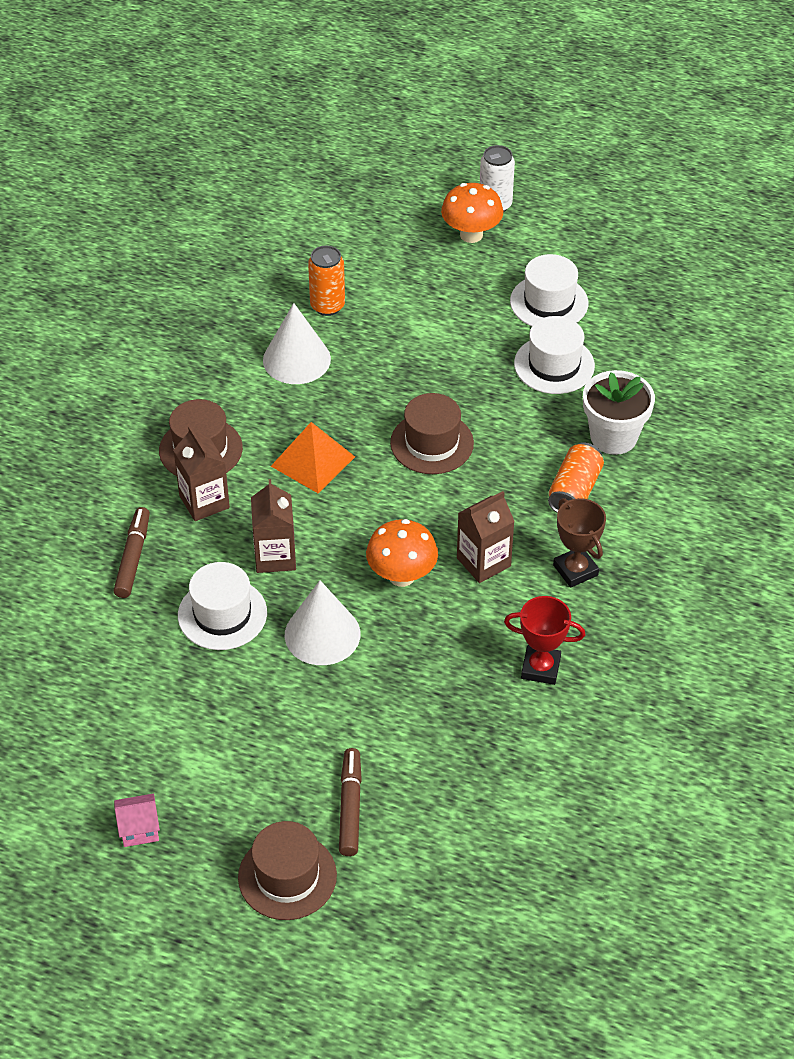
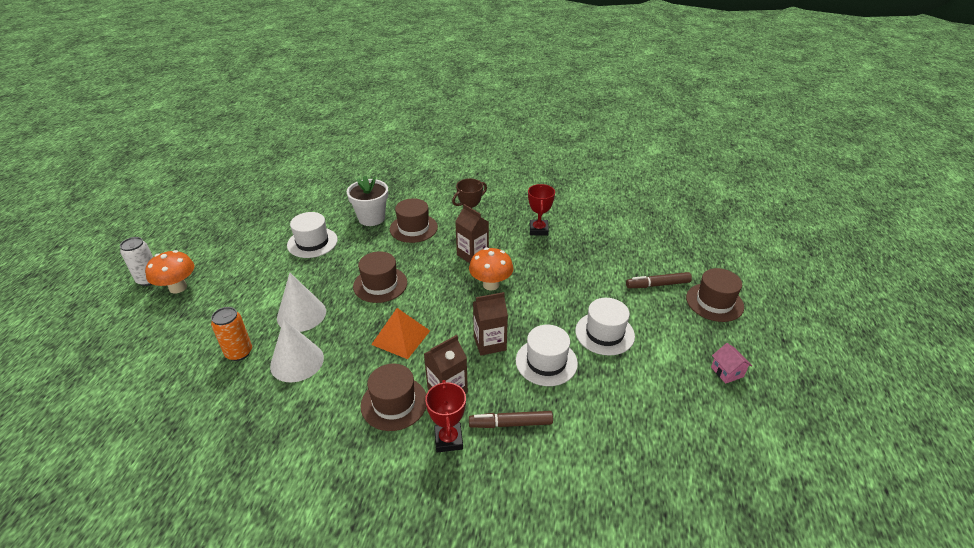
camera: 100 degrees left, 10 degrees down
white cone [285,580,361,665] -> white cone moved to [277,273,326,332]
white hat [510,254,588,326] -> white hat moved to [575,298,635,356]
orange can [548,442,604,513] -> brown hat [390,198,438,243]
none -> red trophy [425,380,466,453]

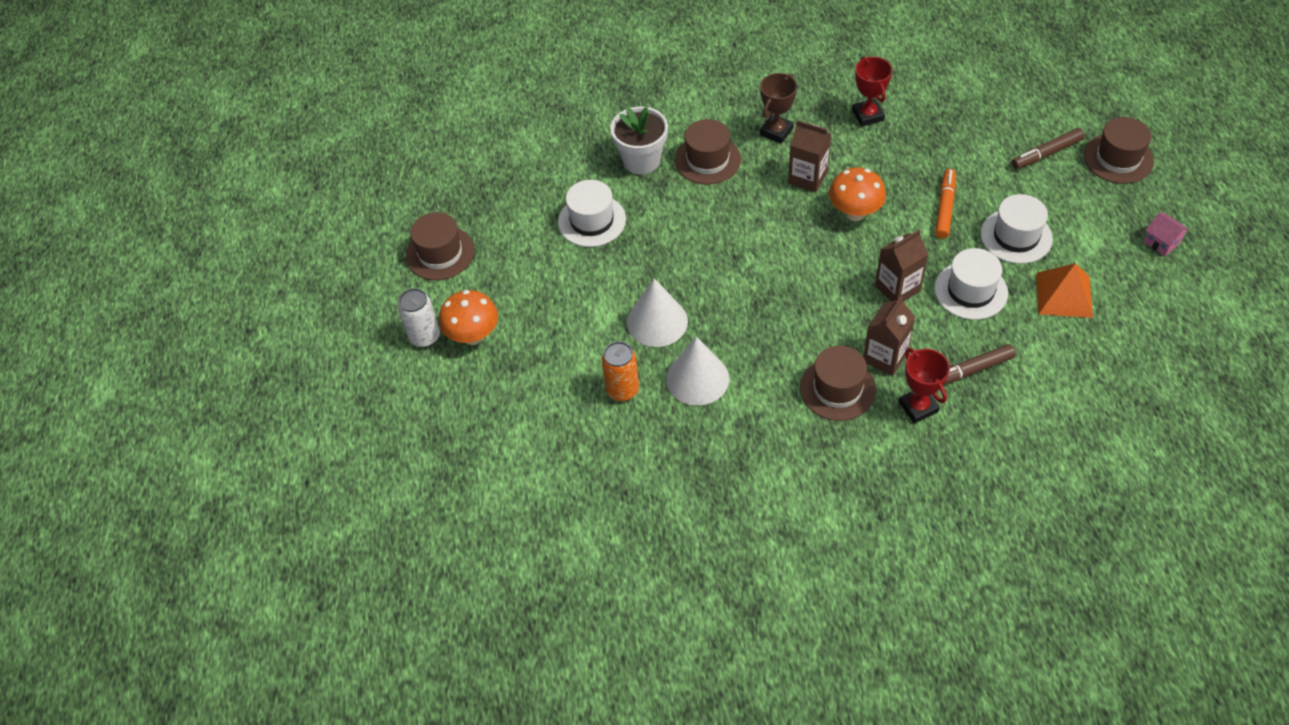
camera: 15 degrees left, 15 degrees up
brown hat [353,251,407,303] -> brown hat moved to [406,212,475,280]
orange pyramid [371,308,430,359] -> orange pyramid moved to [1036,263,1093,318]
none -> orange marker [935,169,956,239]

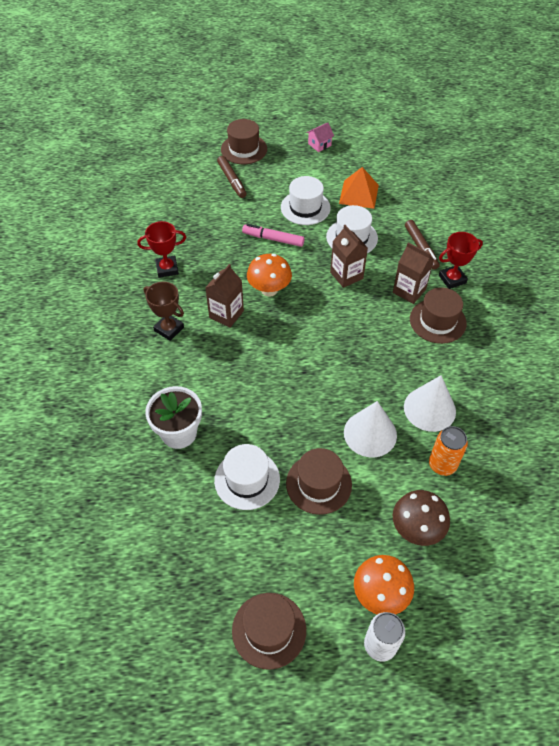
camera: 90 degrees left, 0 degrees up
brown hat [675,119,741,184] -> brown hat moved to [286,448,352,515]
orange marker [935,169,956,239] -> pink marker [242,224,305,247]
none -> brown mushroom [393,490,450,546]

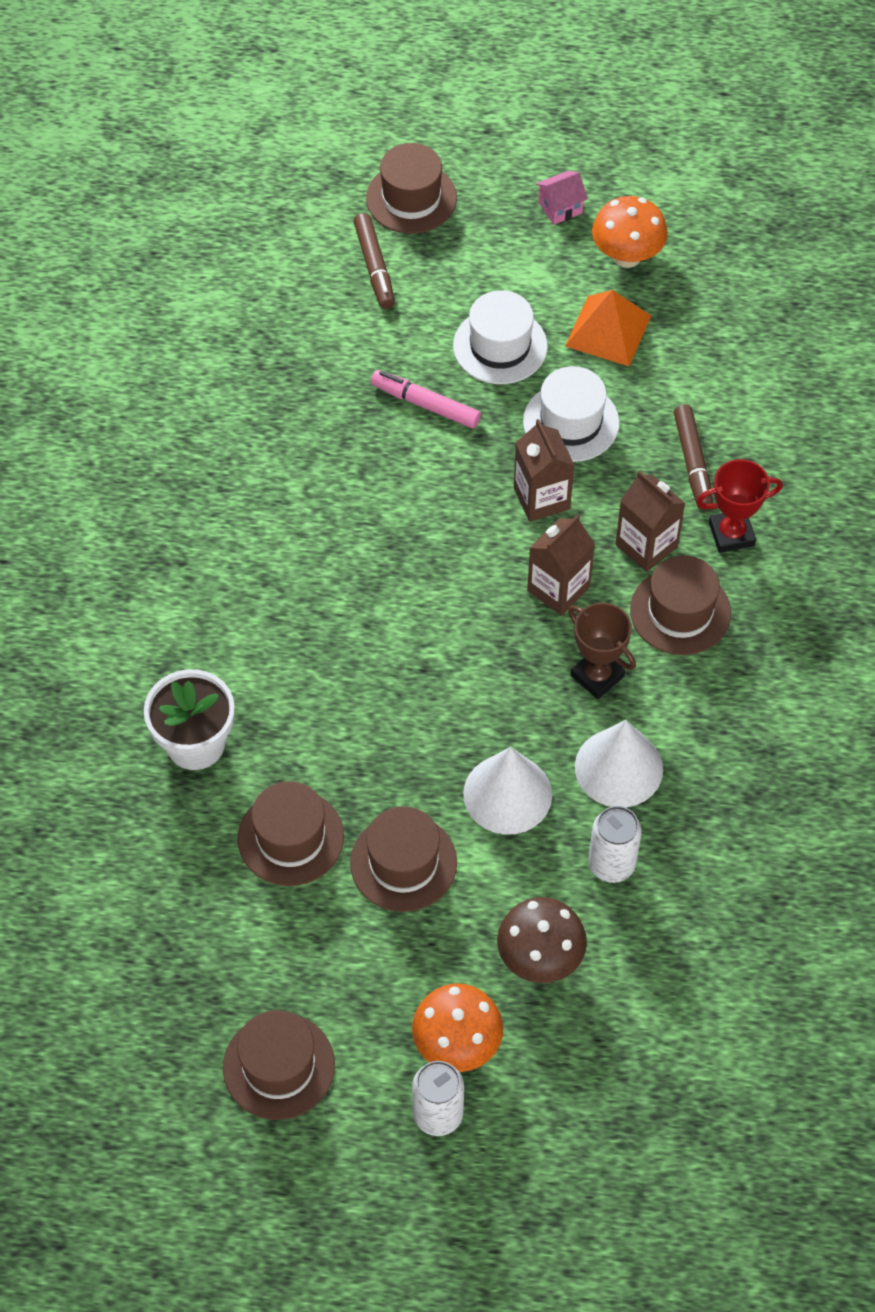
camera: 10 degrees right, 5 degrees up
red trophy [137,221,186,278] -> none
brown trophy [144,282,184,341] -> brown trophy moved to [568,603,636,699]
brown carton [205,264,244,328] -> brown carton moved to [527,514,595,616]
white hat [214,444,280,510] -> brown hat [238,781,344,886]
orange mushroom [247,254,292,297] -> orange mushroom moved to [592,196,668,268]
orange can [429,426,468,476] -> white can [588,806,642,883]

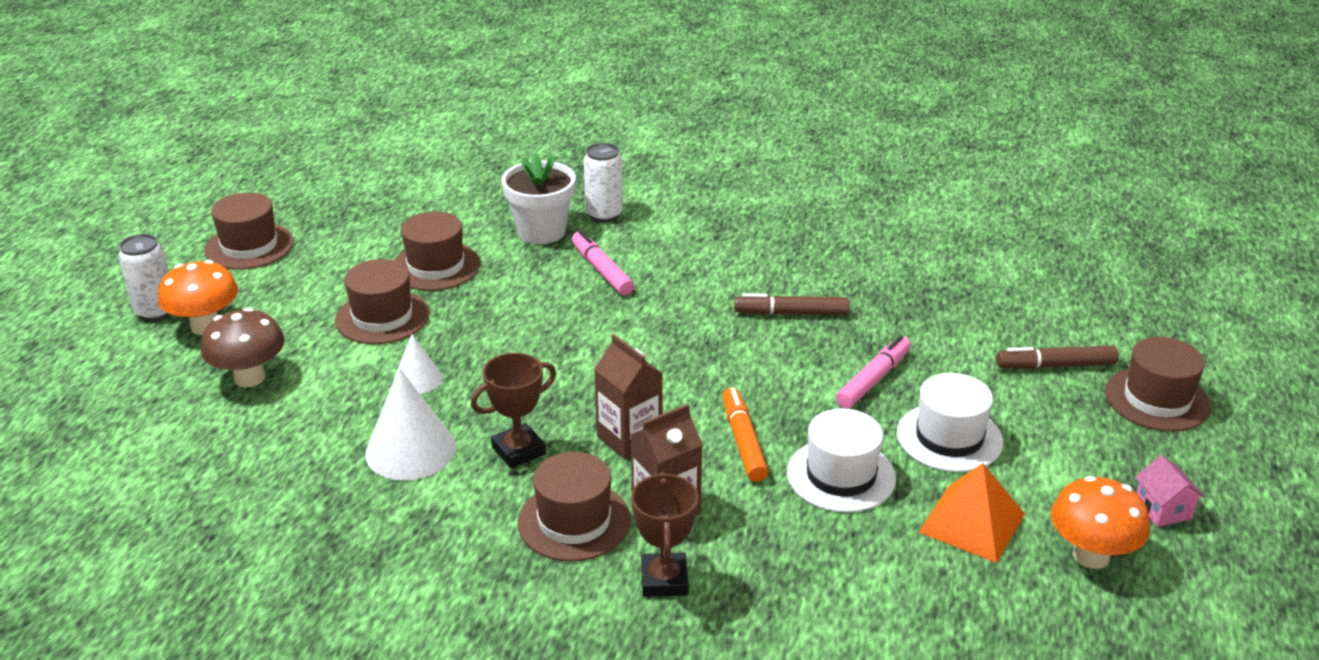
camera: 100 degrees right, 25 degrees down
white cone [463,747,552,835] -> white cone [393,334,442,394], size x0.58
brown carton [514,419,574,522] -> orange marker [723,388,768,482]
white can [588,806,642,883] -> white can moved to [584,143,623,222]
brown marker [674,405,714,510] -> brown marker moved to [734,293,849,315]
red trophy [697,459,783,553] -> brown trophy [631,472,698,597]
none -> pink marker [572,230,634,295]

